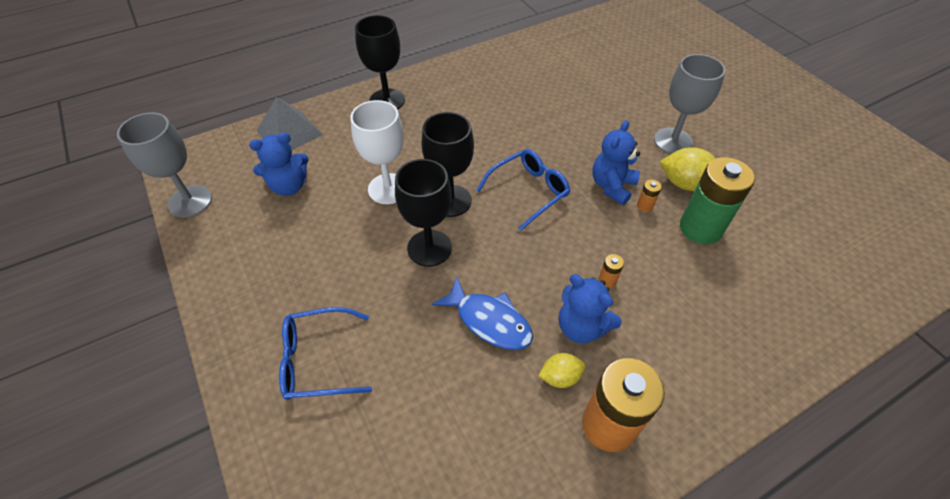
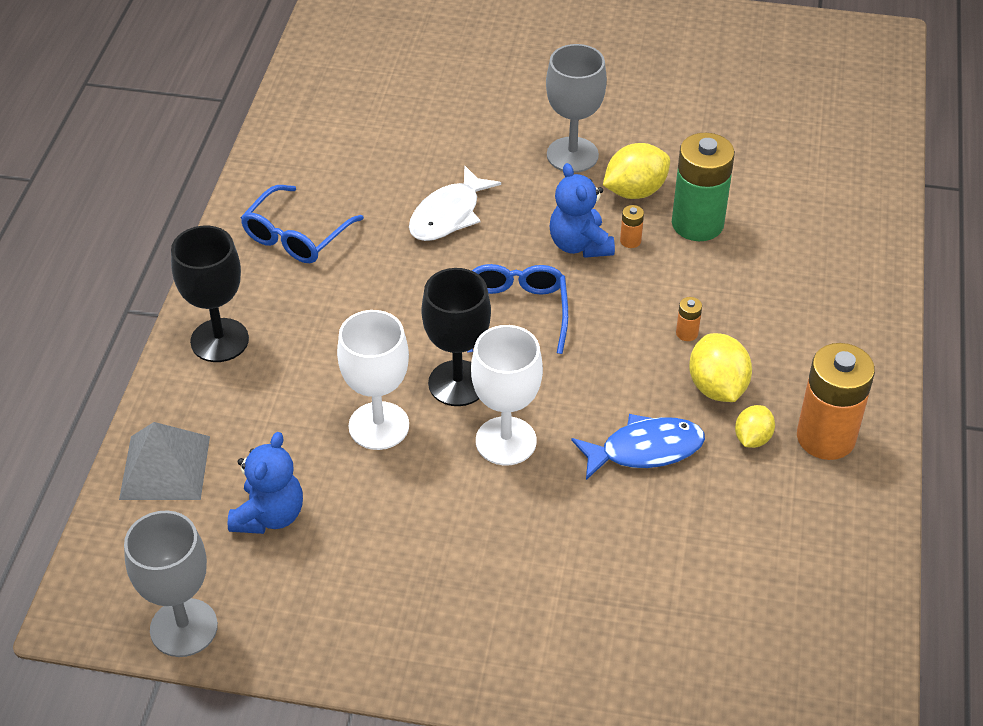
camera: 50 degrees left, 5 degrees down
blue glasses [279,307,372,400] -> blue glasses moved to [241,185,364,263]
black goblet [395,159,452,267] -> white goblet [471,325,543,465]
blue teddy bear [559,274,621,343] -> yellow lemon [689,333,752,402]
none -> white fish [409,166,501,241]

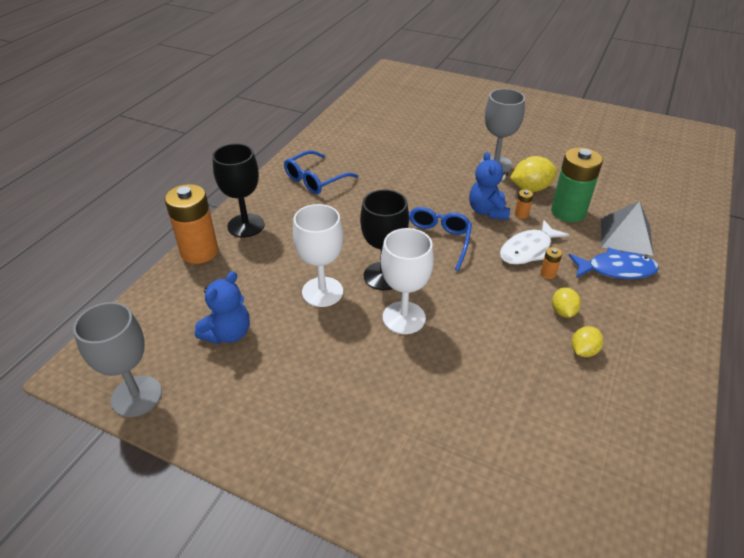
camera: 15 degrees right, 5 degrees down
grey pyramid [119,422,210,500] -> grey pyramid moved to [601,201,653,256]
white fish [409,166,501,241] -> white fish moved to [500,220,569,265]
blue fish [571,414,705,480] -> blue fish moved to [568,248,659,279]
yellow lemon [689,333,752,402] -> yellow lemon [552,287,581,318], size x0.62
orange battery [797,343,875,460] -> orange battery moved to [165,184,218,264]

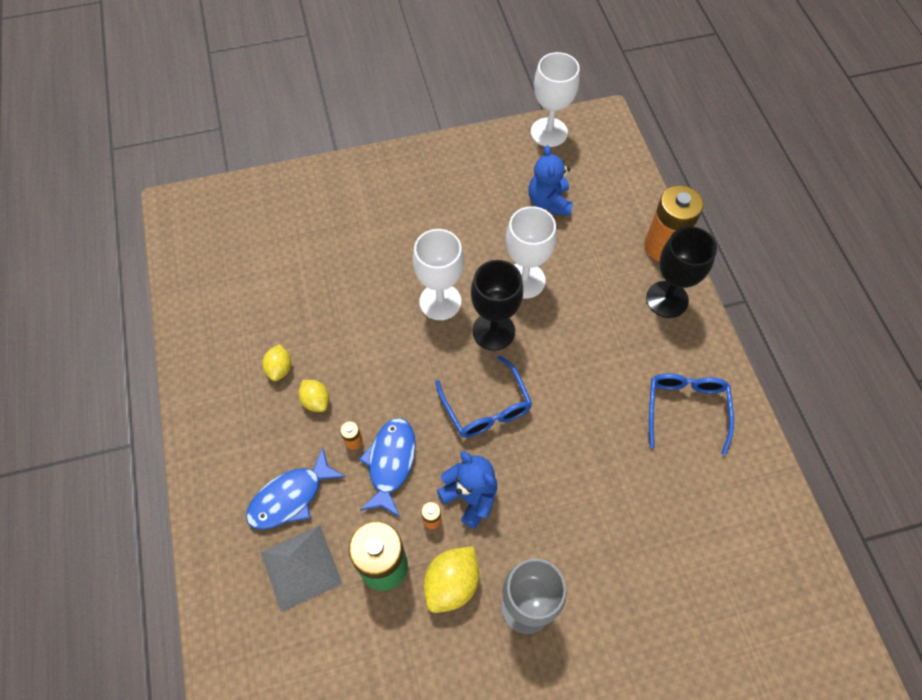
camera: 140 degrees right, 20 degrees up
grey goblet [73,302,162,417] -> white goblet [531,52,580,147]
white fish [500,220,569,265] -> blue fish [359,418,416,517]

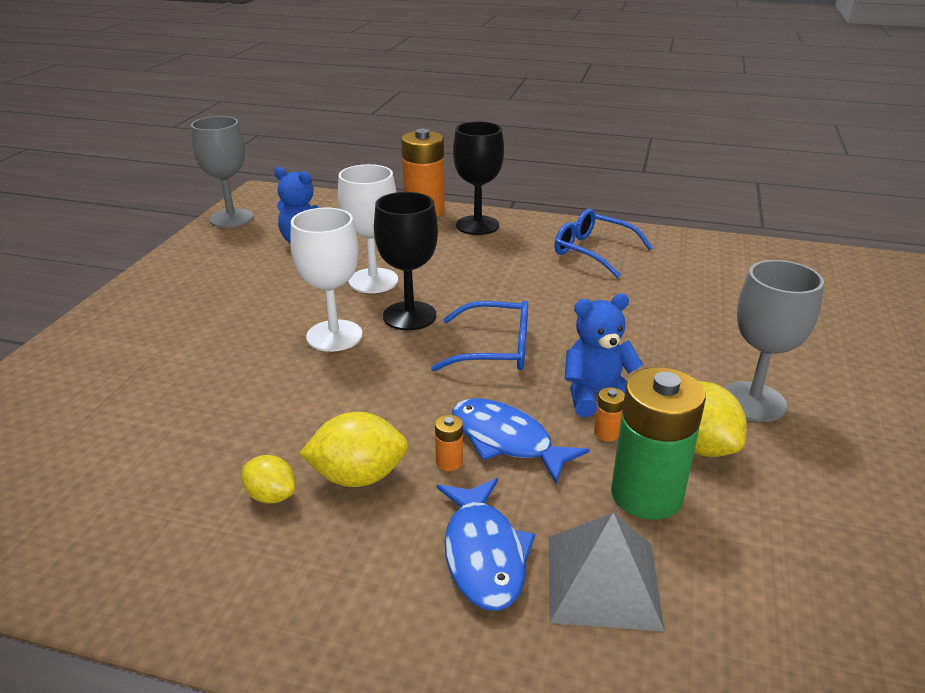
camera: 60 degrees left, 30 degrees down
yellow lemon [299,380,329,412] -> yellow lemon [299,412,409,487], size x1.62
white goblet [531,52,580,147] -> grey goblet [191,116,253,228]

